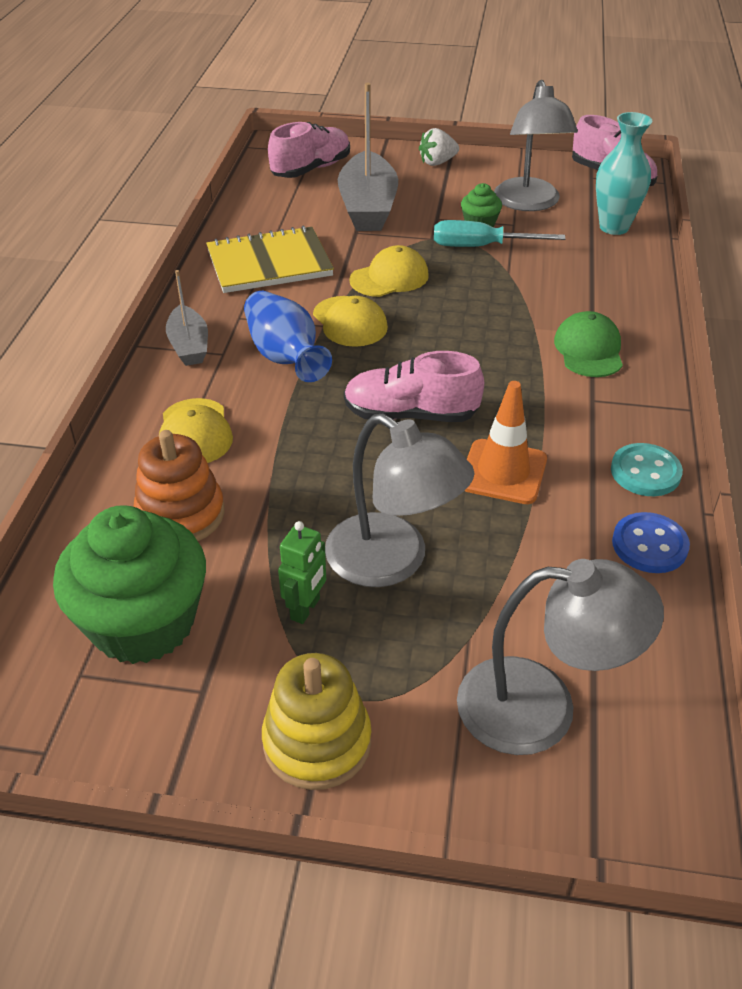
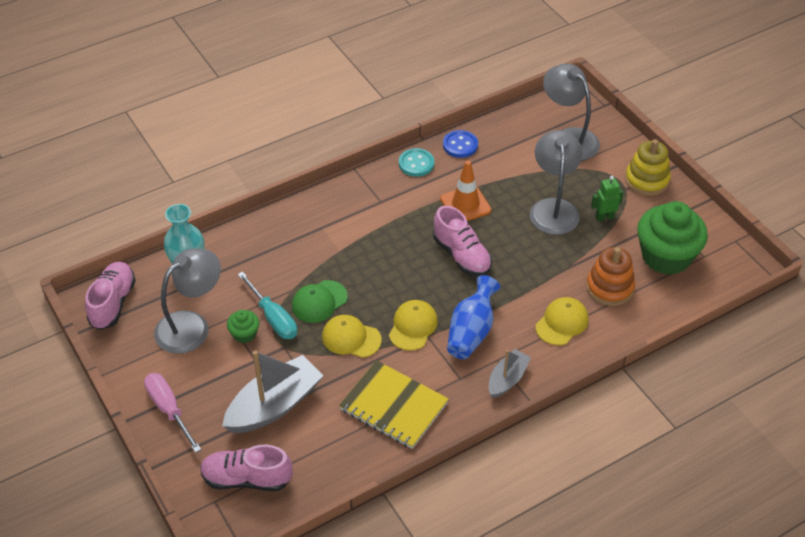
camera: 130 degrees left, 5 degrees up
white strawberry [419,128,459,166] -> pink screwdriver [144,373,201,453]
green cap [554,311,623,377] -> green cap moved to [292,280,348,323]

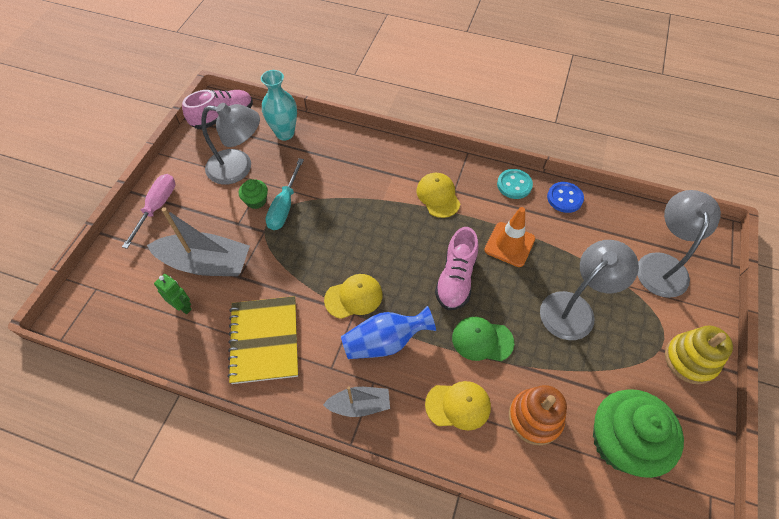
camera: 50 degrees right, 10 degrees up
pink shoe [200,445,293,491] -> none
green cap [292,280,348,323] -> green cap moved to [452,317,514,361]
yellow cap [322,315,382,358] -> yellow cap moved to [417,173,460,218]
green robot [591,176,624,221] -> green robot moved to [154,274,192,314]

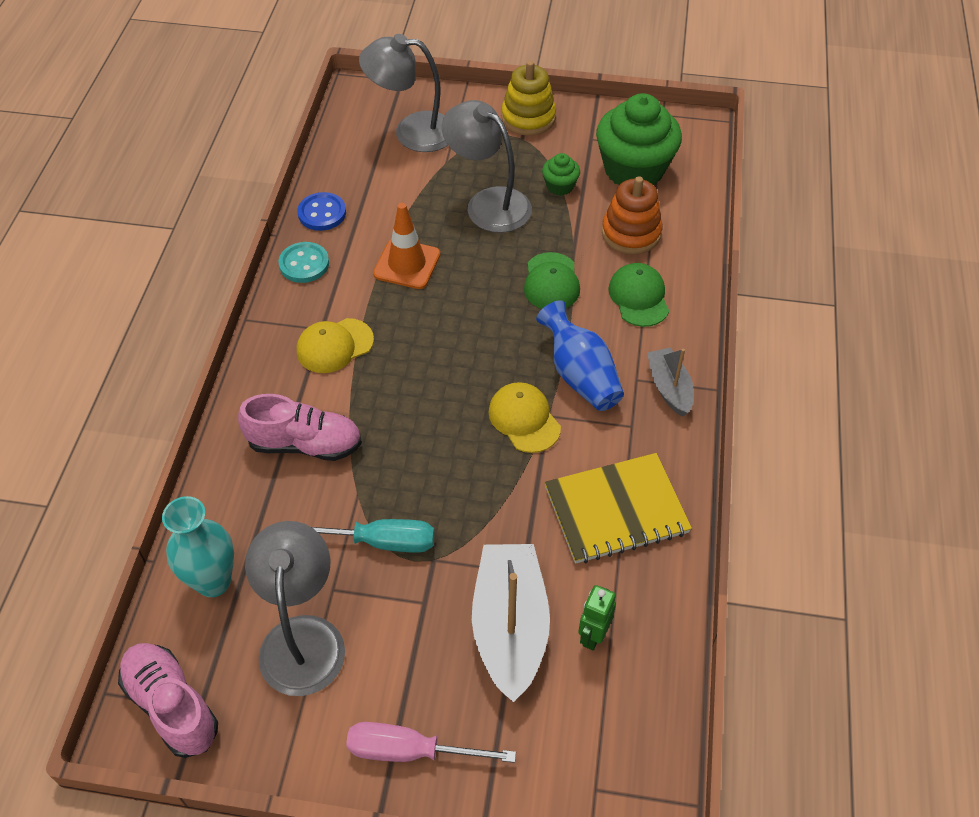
camera: 100 degrees left, 5 degrees down
green cupcake [239,179,268,209] -> green cupcake moved to [542,153,580,196]
yellow cap [425,381,491,431] -> green cap [608,263,669,327]
pink shoe [435,227,478,310] -> pink shoe moved to [238,394,362,461]

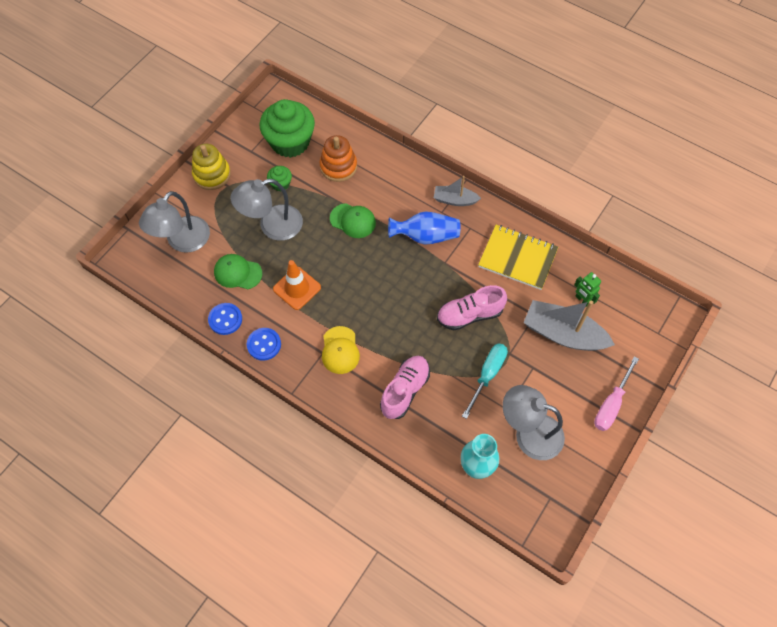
camera: 65 degrees left, 10 degrees up
pink shoe [118,643,218,758] -> pink shoe moved to [437,285,507,331]
turquoise button [278,242,329,283] -> blue button [247,328,281,361]
yellow cap [489,382,561,453] -> none
yellow notebook [545,453,692,564] -> yellow notebook turned 75 degrees counterclockwise [478,225,558,290]
green cap [608,263,669,327] -> green cap moved to [214,254,262,289]

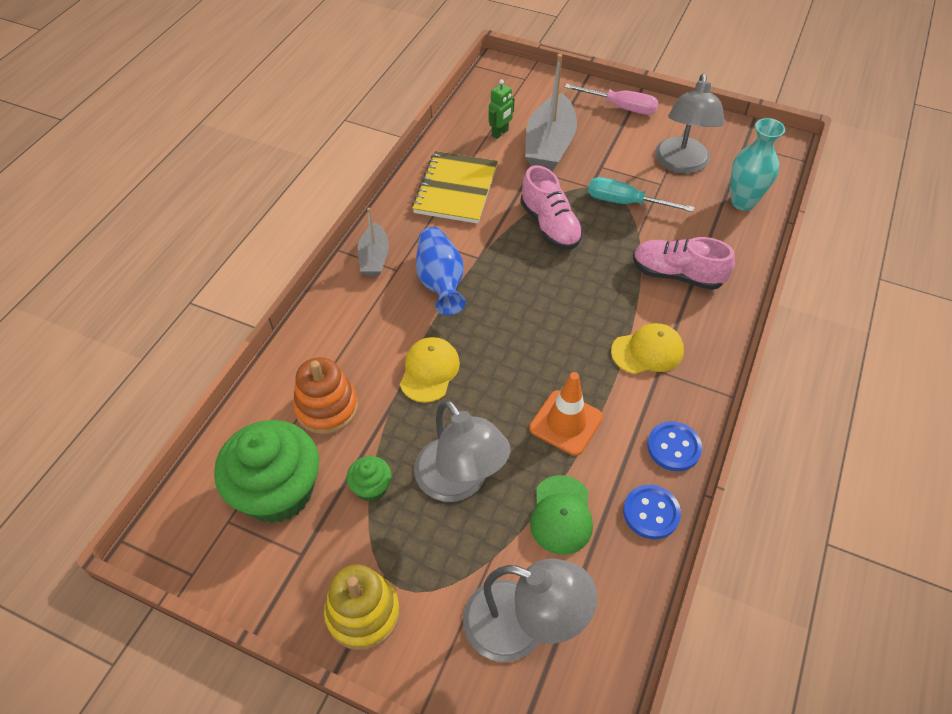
camera: 100 degrees left, 10 degrees down
green cap [330,203,376,238] -> yellow cap [400,337,460,403]

